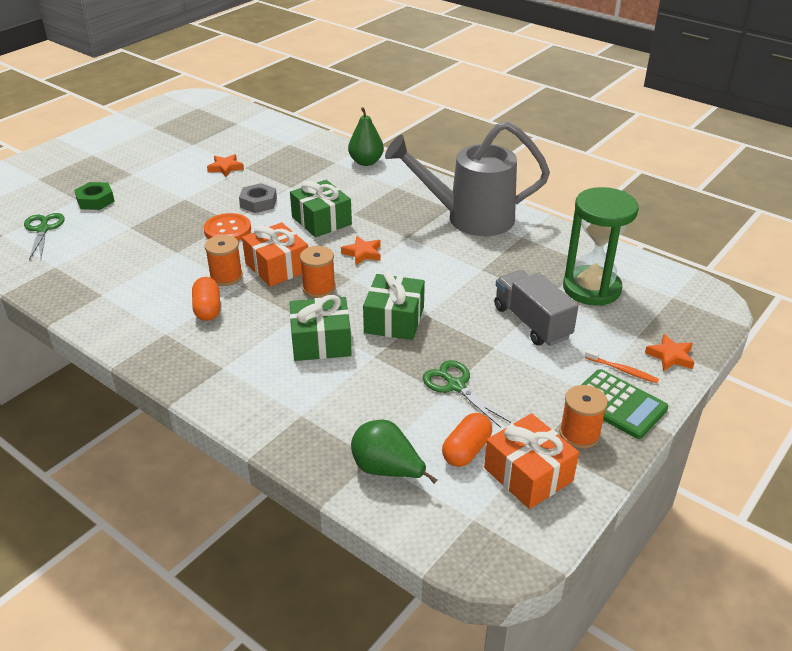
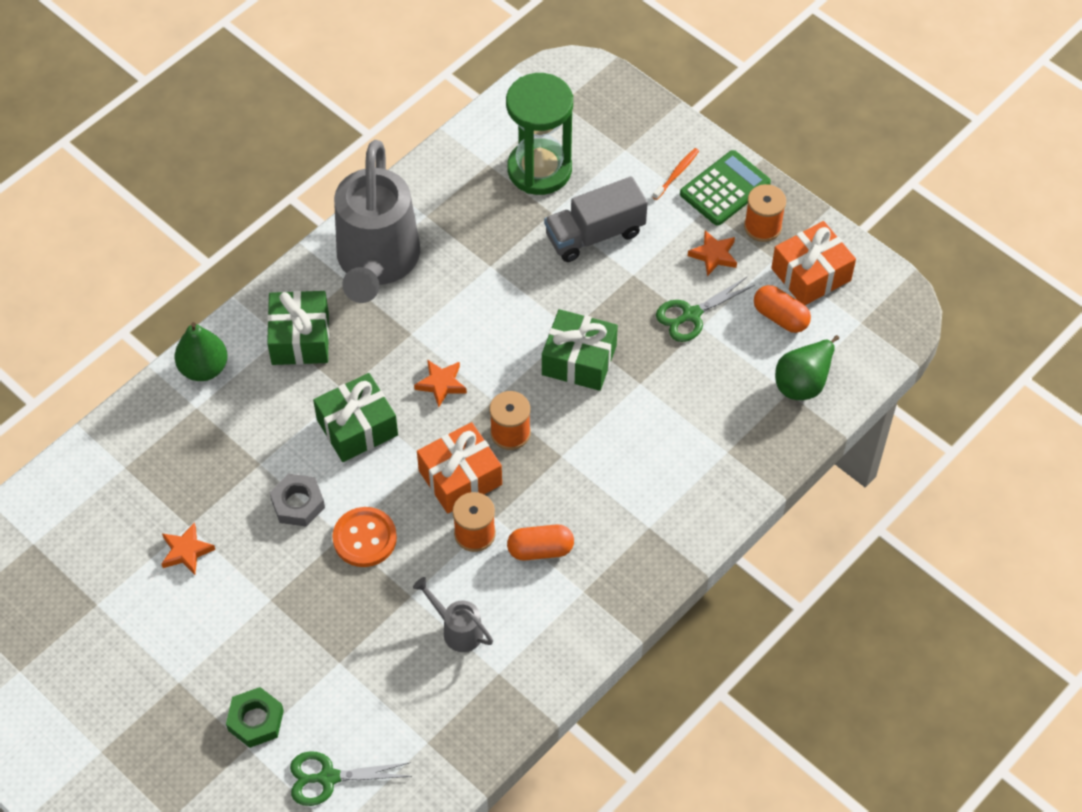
camera: 85 degrees left, 20 degrees up
green gift [290,295,352,361] -> green gift moved to [267,291,329,365]
orange star [645,334,695,371] -> orange star moved to [688,230,737,276]
none -> grey watering can [413,577,493,652]

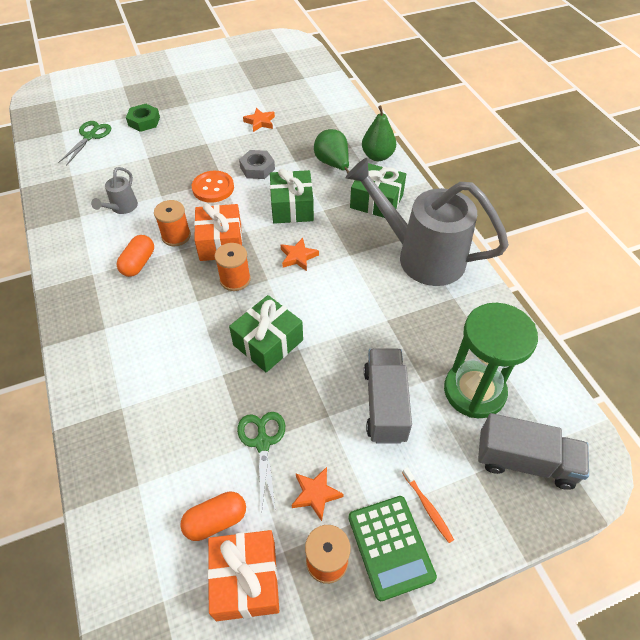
camera: 115 degrees right, 5 degrees down
grey watering can [413,577,493,652] -> grey watering can turned 135 degrees clockwise [91,167,138,214]
green pear [775,335,839,400] -> green pear moved to [314,129,349,174]
none -> grey truck [478,413,589,490]

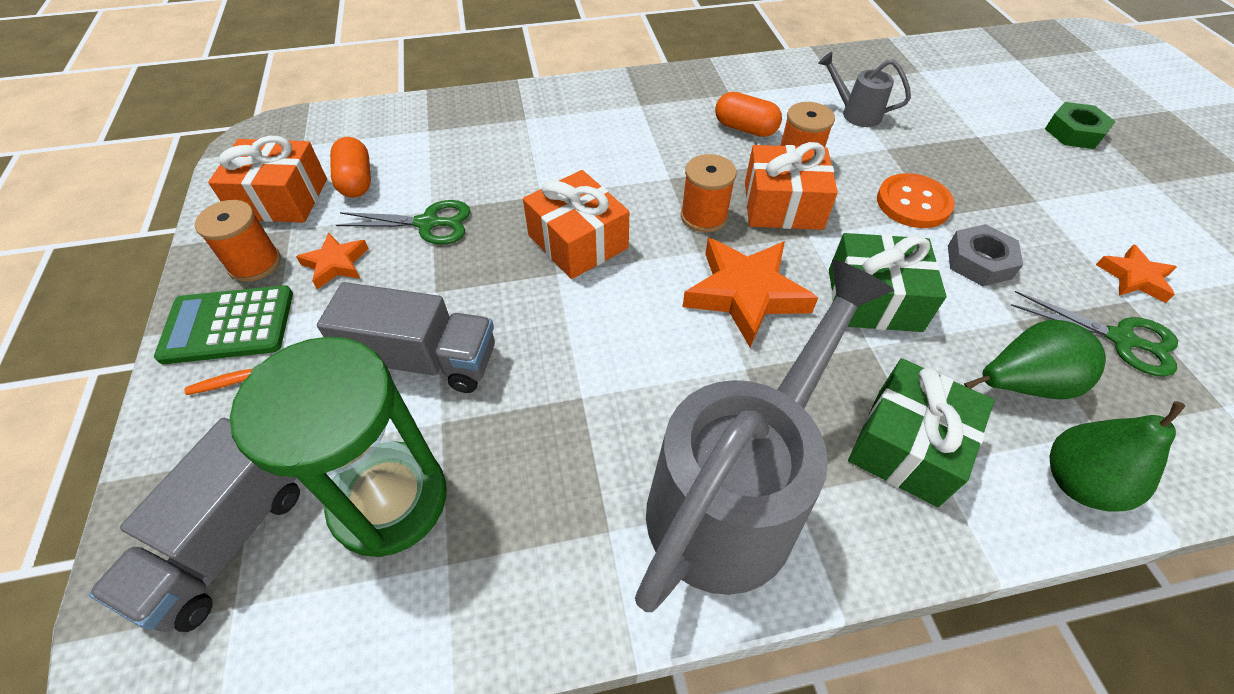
camera: 100 degrees right, 0 degrees up
green scissors [58,121,111,166] -> green scissors moved to [1011,291,1178,377]
green gift [229,295,303,373] -> orange gift [523,170,629,279]
orange star [281,238,319,271] -> orange star [683,238,818,347], size x1.83

